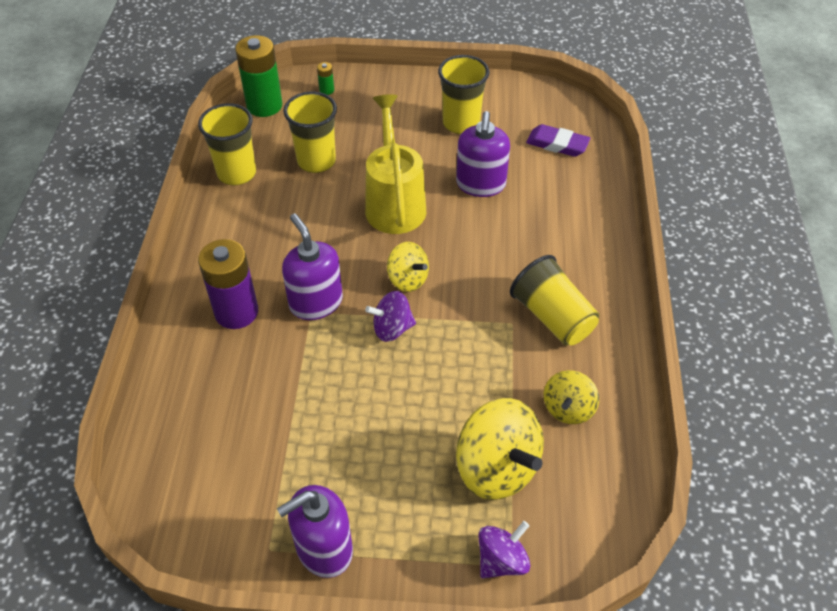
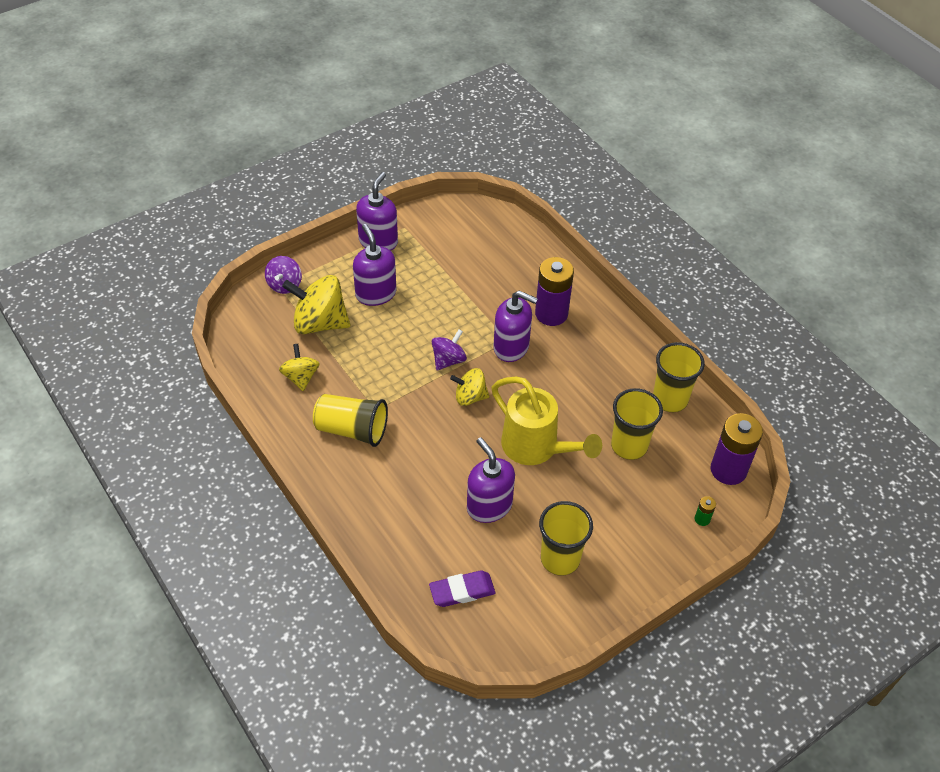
camera: 140 degrees right, 0 degrees up
green battery [235,35,282,117] -> purple battery [711,413,763,485]
none -> purple soap dispenser [353,224,396,306]

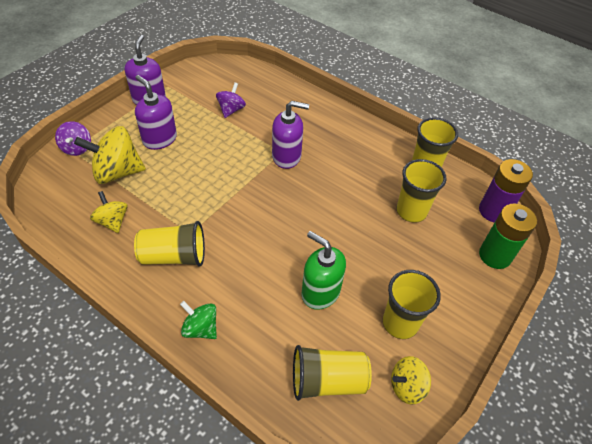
camera: 20 degrees left, 0 degrees up
purple eraser [429,570,495,607] -> yellow cup [293,345,372,401]
purple spinning top [432,329,467,371] -> purple spinning top moved to [216,82,246,118]
yellow spinning top [450,368,489,406] -> yellow spinning top moved to [391,356,431,405]
purple soap dispenser [467,437,515,523] -> green soap dispenser [302,231,346,310]
yellow watering can [491,377,602,465] -> none
purple battery [535,257,574,326] -> none
green battery [695,496,716,526] -> green battery [479,203,537,269], size x2.39
none -> green spinning top [180,301,217,339]

